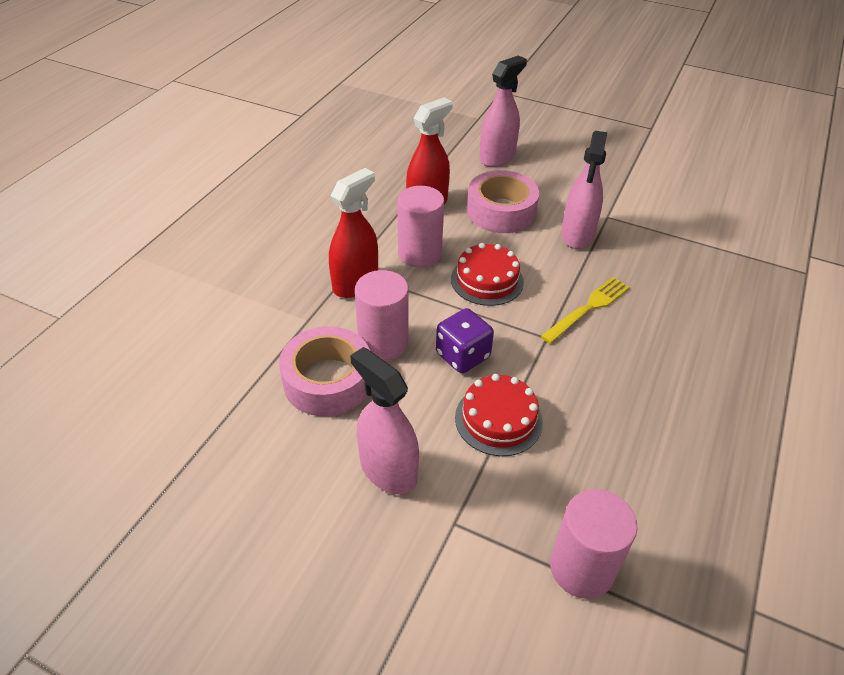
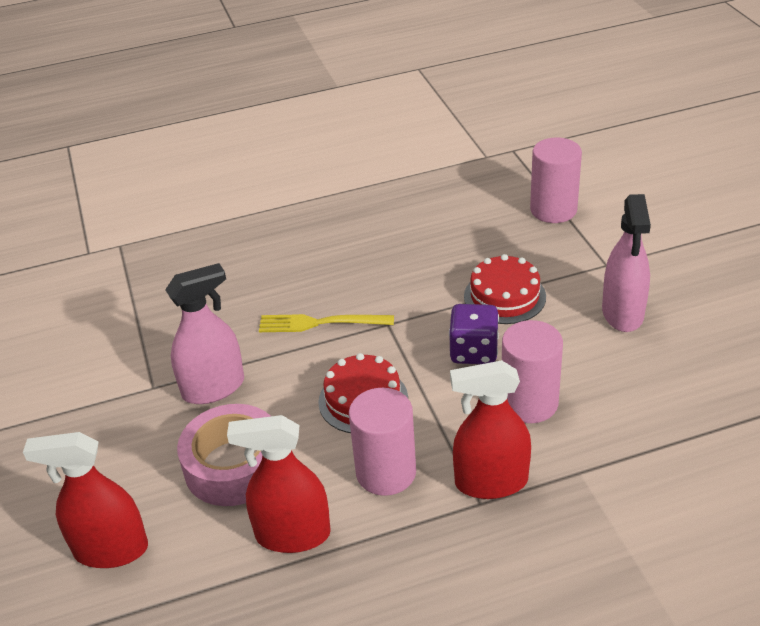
camera: 130 degrees left, 5 degrees down
pink tape [279,326,370,416] -> none
pink spray bottle [479,55,527,167] -> red spray bottle [23,432,148,568]

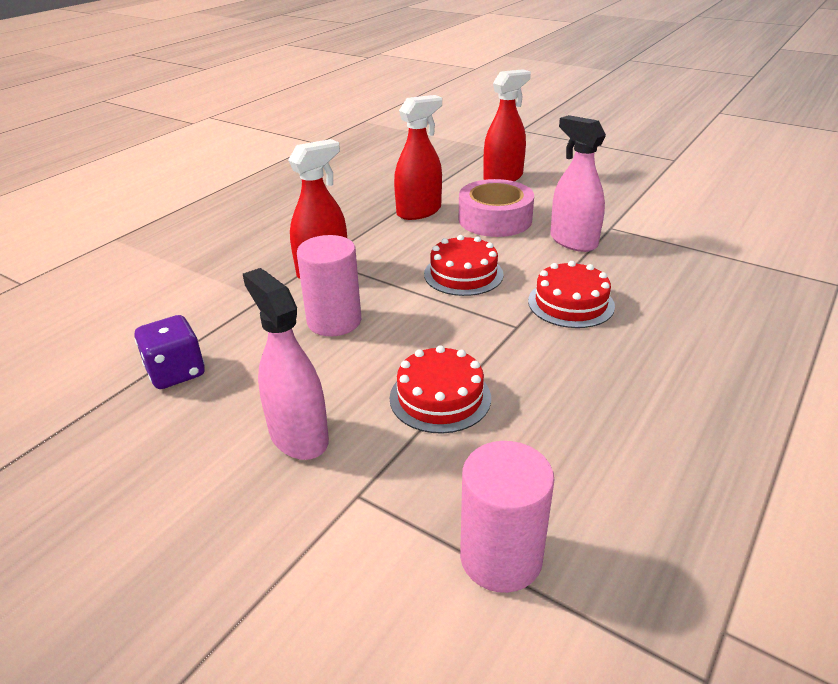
camera: 140 degrees right, 5 degrees down
pink spray bottle [165,263,244,404] -> pink spray bottle turned 120 degrees clockwise [550,115,606,252]
yellow fork [259,314,394,332] -> red cake [528,261,615,328]
pink cylinder [349,388,416,496] -> none
purple dice [449,304,499,364] -> purple dice moved to [135,315,205,389]

